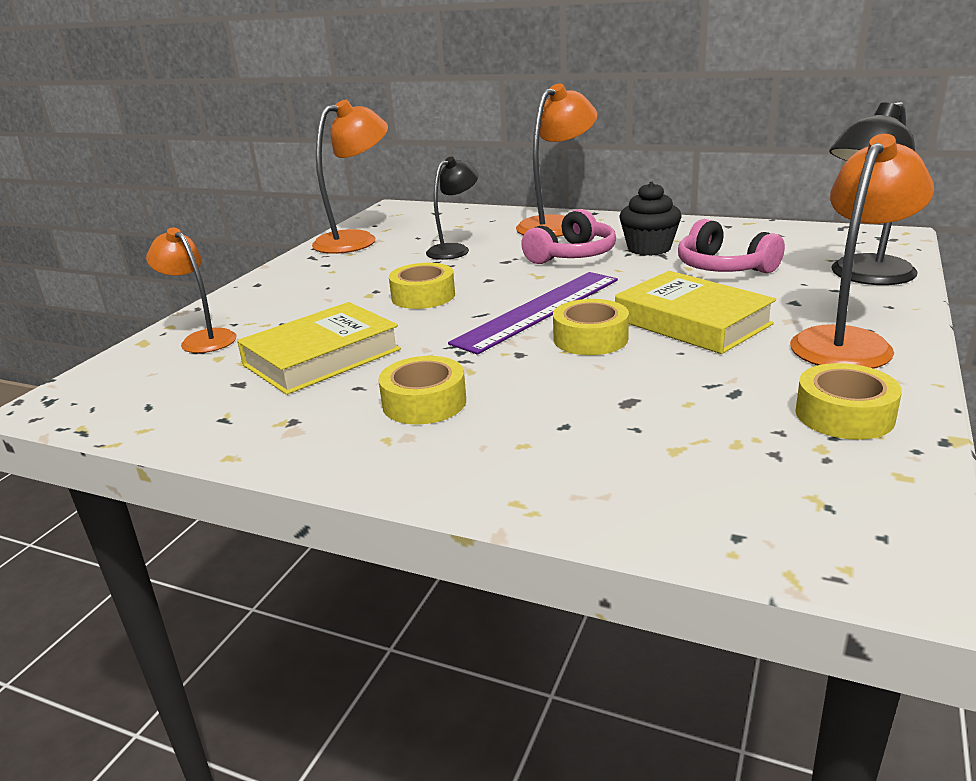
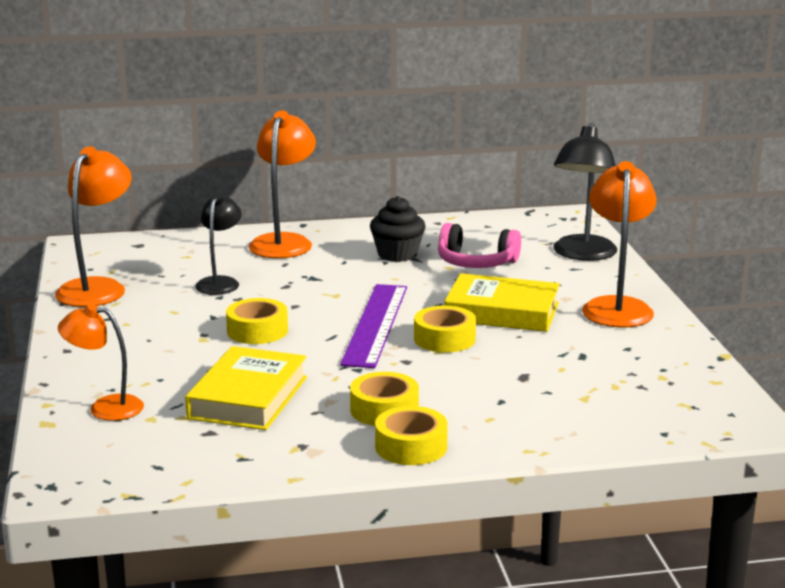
camera: 35 degrees left, 5 degrees down
pink headphones [521,209,616,264] -> none
yellow tape [795,363,902,440] -> yellow tape moved to [375,406,448,465]

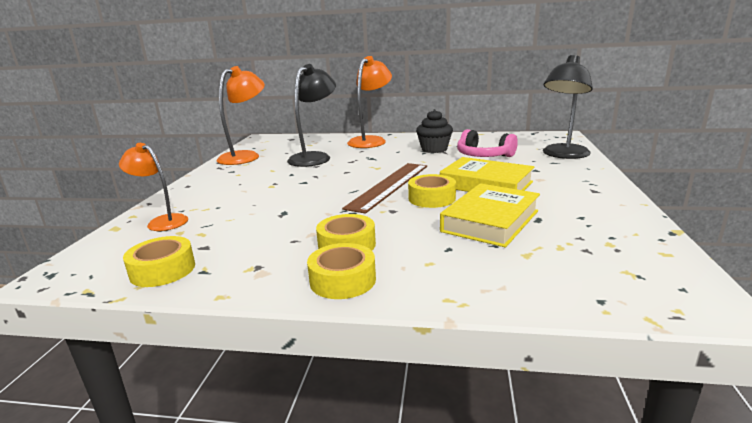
camera: 20 degrees right, 0 degrees up
yellow book [185,346,307,430] -> yellow book moved to [440,183,540,248]
black lamp [195,193,242,295] -> black lamp [287,64,336,167], size x1.55
yellow tape [226,298,288,344] -> yellow tape moved to [123,236,195,287]
purple ruler [340,284,407,368] -> brown ruler [342,163,427,214]
orange lamp [582,161,657,328] -> none

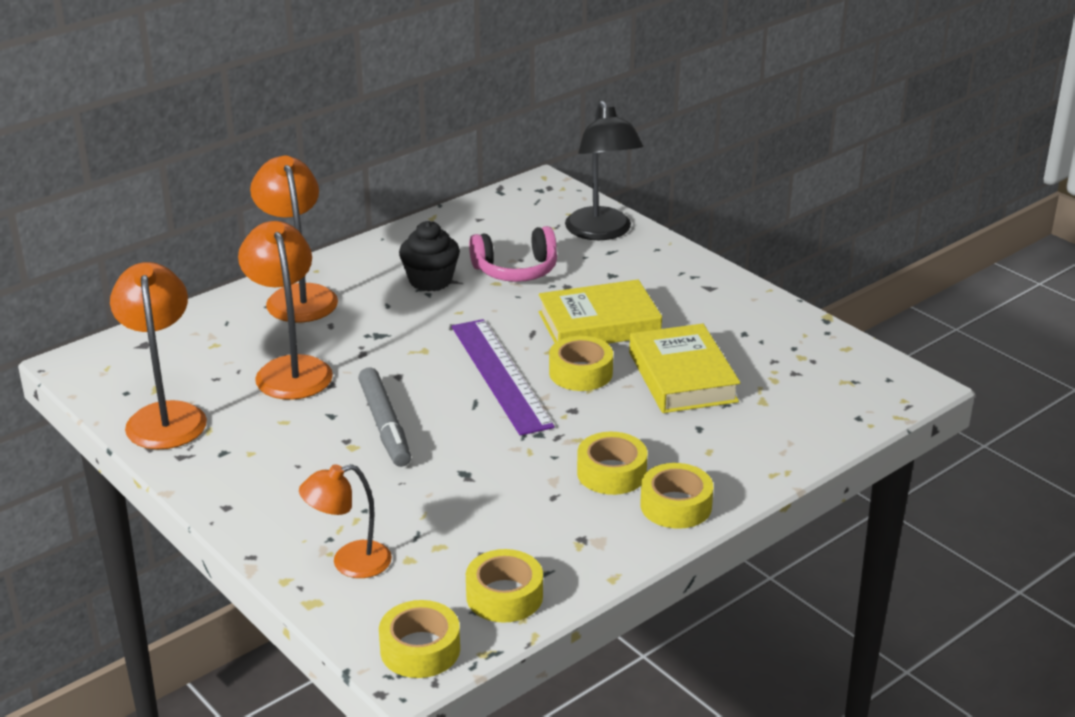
camera: 50 degrees left, 10 degrees up
black lamp [287,64,336,167] -> orange lamp [238,221,333,400]
brown ruler [342,163,427,214] -> purple ruler [452,319,554,436]
none -> grey marker [358,367,411,467]
none -> yellow tape [379,600,460,678]

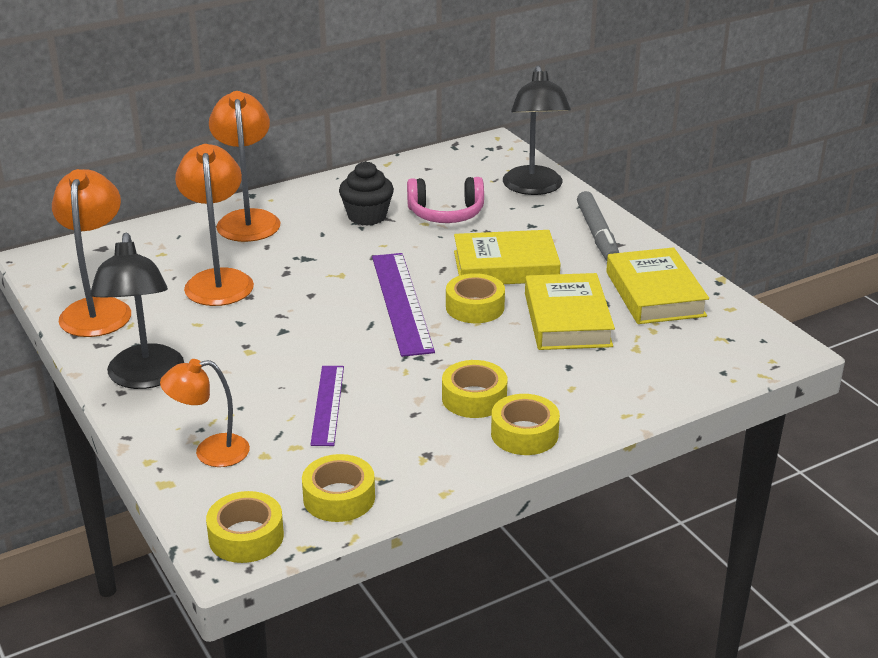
camera: 10 degrees right, 0 degrees up
grey marker [358,367,411,467] -> grey marker moved to [577,191,619,261]
none -> black lamp [90,233,184,389]
none -> purple ruler [310,366,344,446]
none -> yellow book [606,247,709,324]

